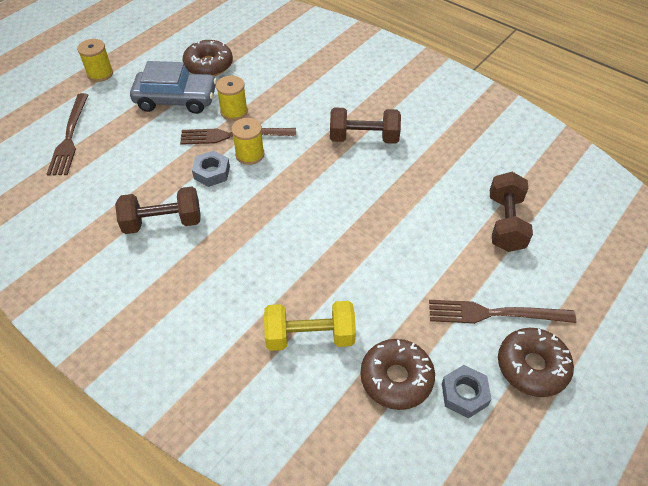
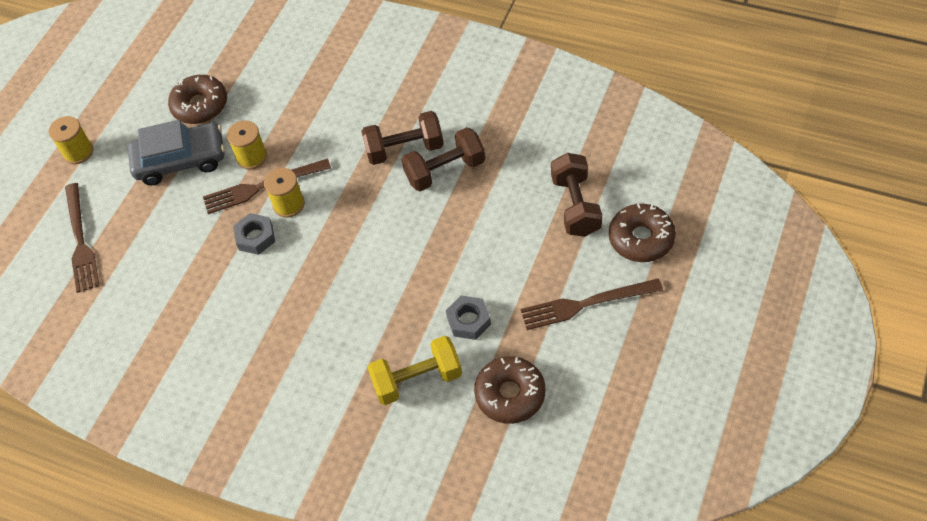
camera: 10 degrees left, 5 degrees up
brown dumbbell [115,187,201,234] -> brown dumbbell moved to [401,127,485,191]
grey nut [442,365,492,418] -> grey nut moved to [446,296,491,340]
brown donut [498,328,574,397] -> brown donut moved to [609,204,676,262]

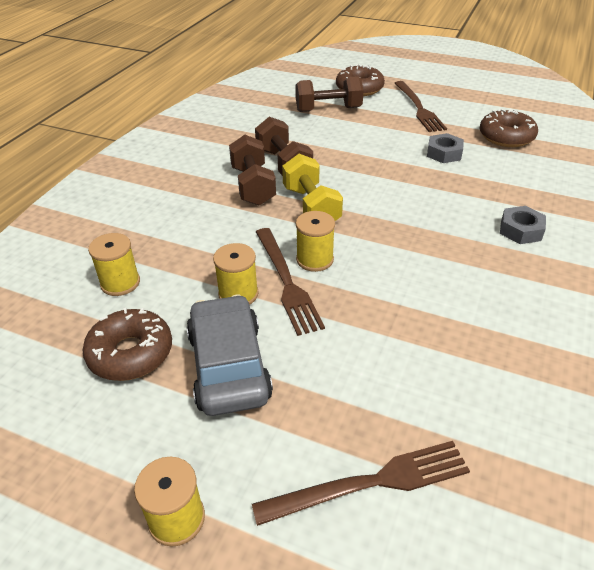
camera: 95 degrees left, 15 degrees down
grey nut [233,213,275,255] -> grey nut moved to [500,206,546,244]
yellow dumbbell [367,336,462,405] -> yellow dumbbell moved to [282,154,343,221]
none -> yellow spool [88,233,140,296]

